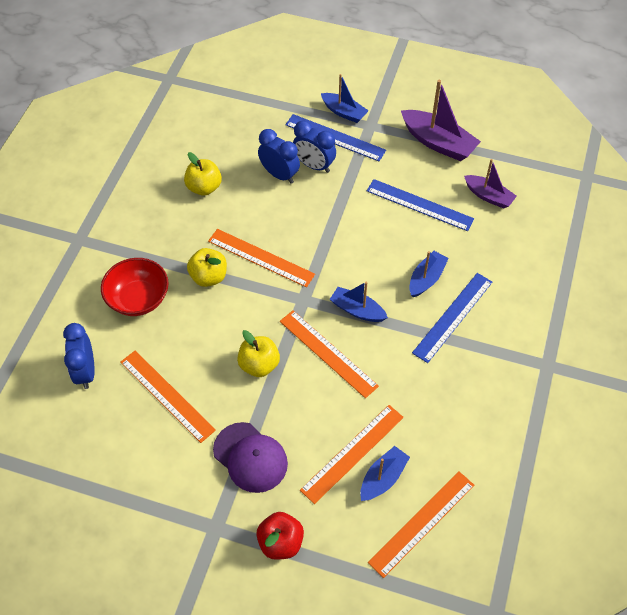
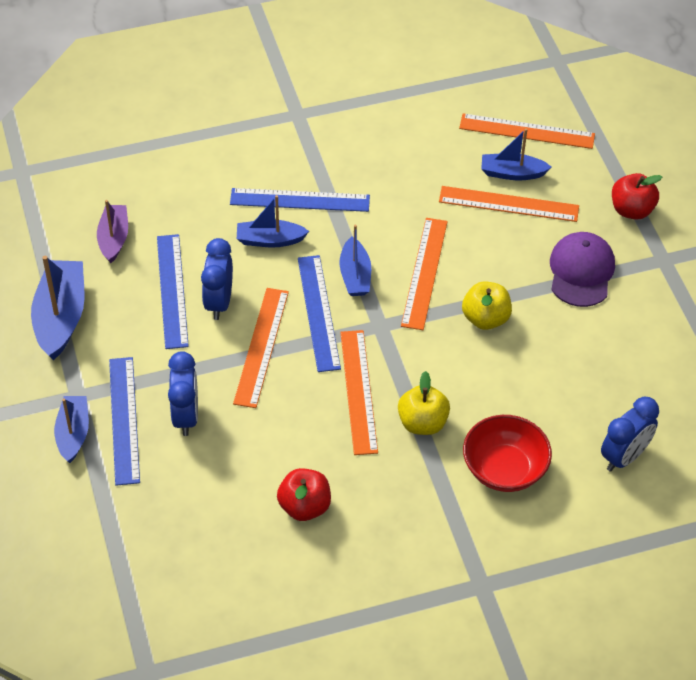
camera: 125 degrees left, 5 degrees down
orange ruler [120,350,216,443] -> orange ruler moved to [233,288,289,408]
yellow apple [184,152,222,196] -> red apple [277,468,331,521]
blue clock [258,129,300,184] -> blue clock moved to [201,238,233,320]
purple boat [401,80,481,161] -> blue boat [31,256,85,360]
none -> blue ruler [298,255,341,372]

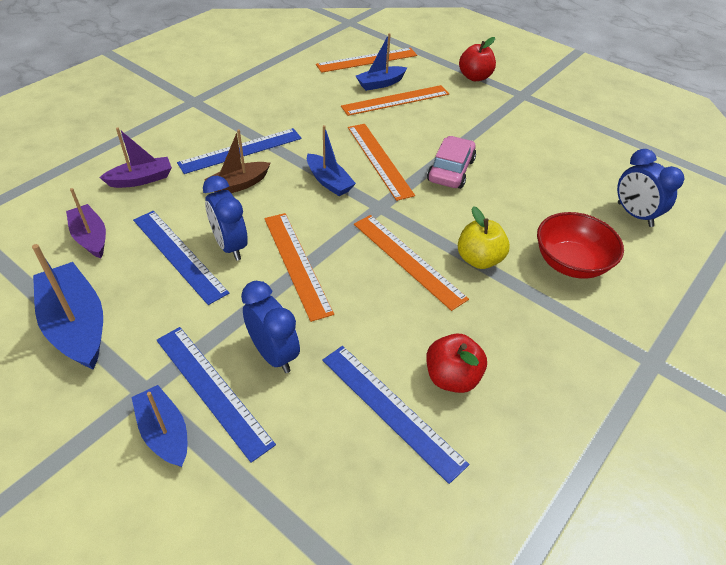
camera: 35 degrees left, 5 degrees down
blue boat [237,195,309,248] -> brown boat [204,129,270,193]
blue ruler [298,255,341,372] -> blue ruler moved to [322,346,469,484]
yellow apple [462,281,512,330] -> pink car [427,136,476,189]
purple cap [550,232,615,307] -> none
blue clock [601,397,659,472] -> blue clock turned 135 degrees clockwise [617,149,684,227]
none -> purple boat [99,128,172,188]

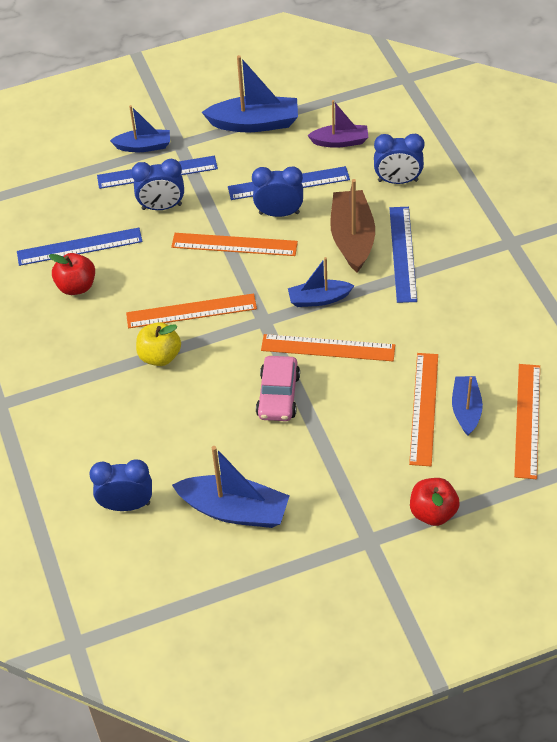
camera: 125 degrees right, 5 degrees up
purple boat [99,128,172,188] -> blue clock [374,134,424,184]
brown boat [204,129,270,193] -> brown boat [330,179,375,273], size x1.60
pink car [427,136,476,189] -> pink car turned 45 degrees clockwise [256,356,300,421]
red bowl [537,212,624,279] -> none
none -> blue boat [172,446,289,528]

